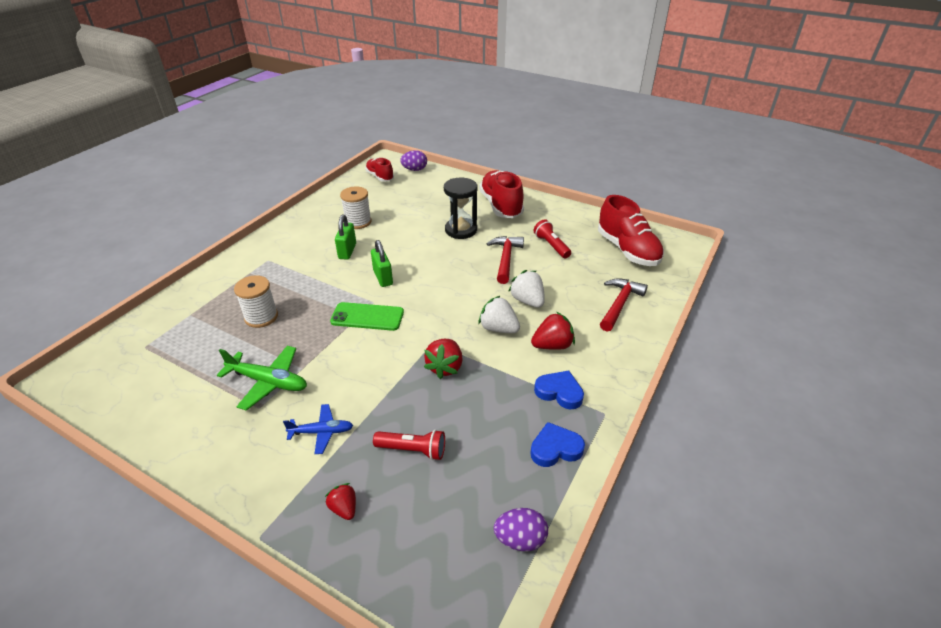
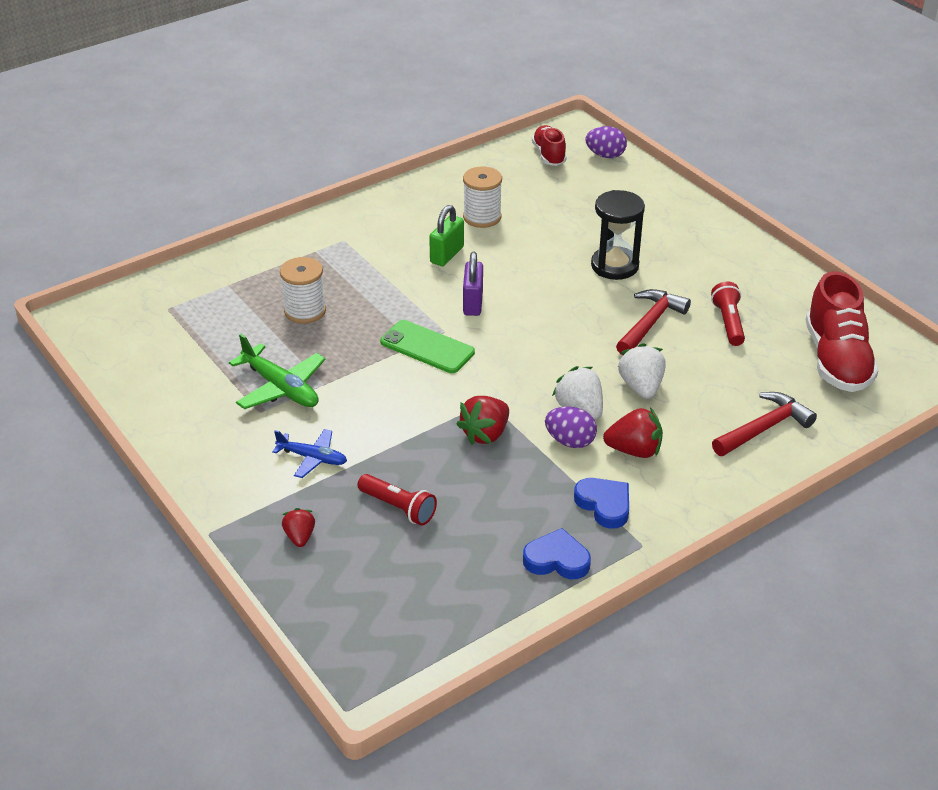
camera: 25 degrees right, 0 degrees up
green padlock [371,240,393,287] -> purple padlock [463,252,483,316]
red shoe [479,170,524,218] -> none
purple egg [494,508,548,551] -> purple egg moved to [545,407,597,448]

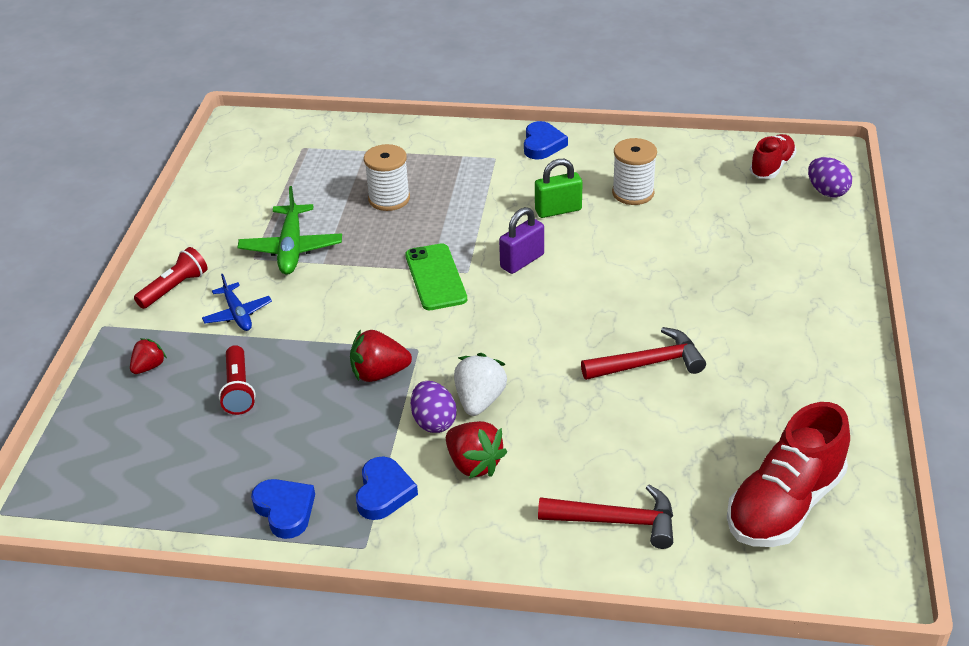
camera: 45 degrees right, 0 degrees up
black hourglass [591,190,645,280] -> none
white strawberry [618,343,666,399] -> none
red flashlight [711,281,745,346] -> red flashlight moved to [134,247,208,309]
none -> blue heart [524,121,568,159]

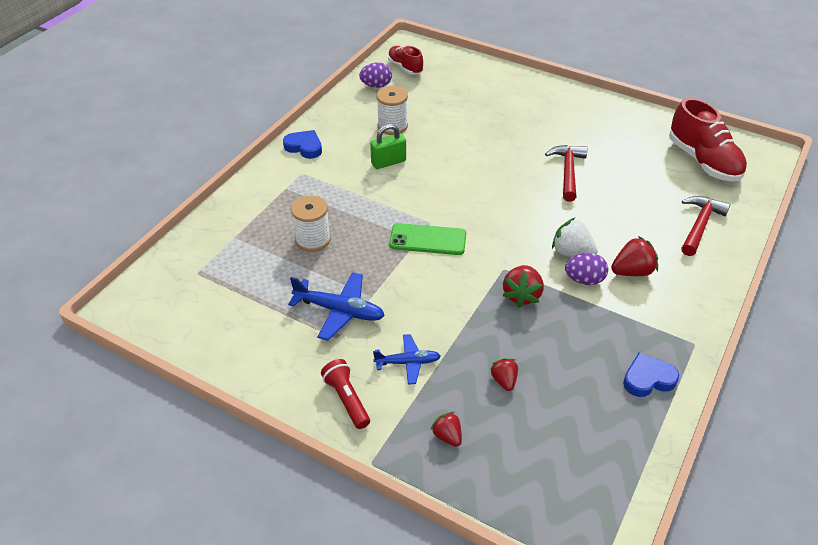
camera: 70 degrees left, 5 degrees up
red flashlight [219,345,256,415] -> red strawberry [491,358,518,391]
green plane [237,186,342,275] -> blue plane [288,272,385,341]
blue heart [356,457,418,520] -> none
purple padlock [499,207,544,274] -> none
green padlock [535,159,583,218] -> green padlock turned 60 degrees clockwise [370,124,406,169]
purple egg [808,157,852,198] -> purple egg moved to [359,62,392,88]

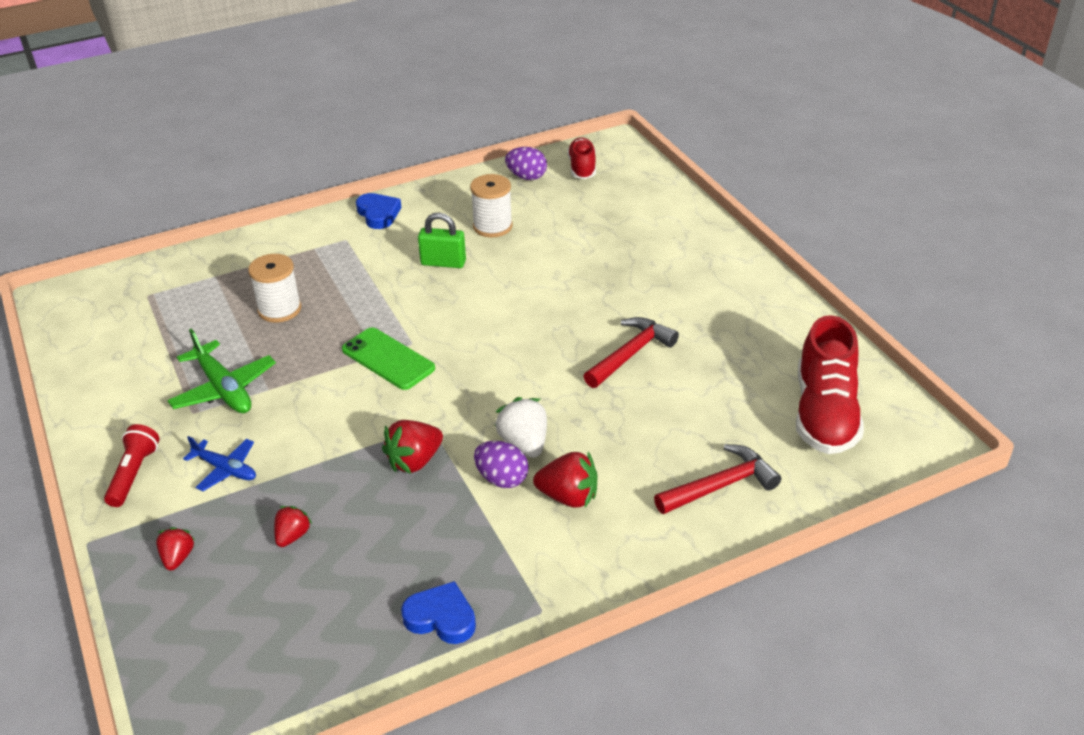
camera: 35 degrees right, 5 degrees down
blue plane [288,272,385,341] -> green plane [167,329,276,413]

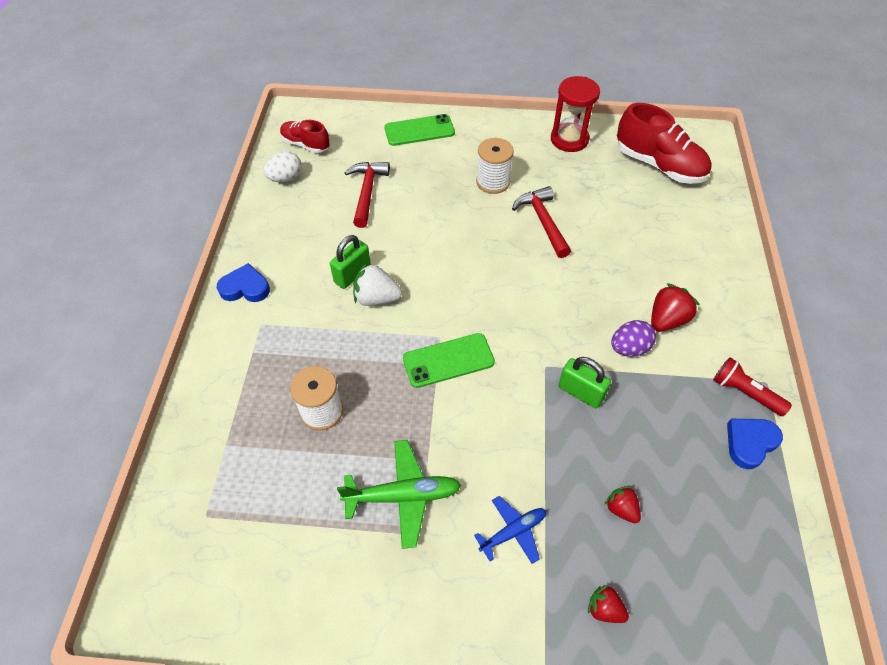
camera: 60 degrees left, 15 degrees up
red flashlight [104,424,160,507] -> red flashlight moved to [713,357,792,416]
red strawberry [382,420,443,474] -> green padlock [558,357,611,408]
white spool [470,174,513,238] -> white spool moved to [476,138,514,194]
white strawberry [495,397,547,458] -> white strawberry moved to [353,262,402,306]
purple egg [505,147,547,180] -> white egg [264,151,302,182]
red hammer [654,444,781,514] -> red hammer moved to [344,162,390,228]
none -> green phone [384,114,455,146]
none -> red hourglass [551,76,600,152]

